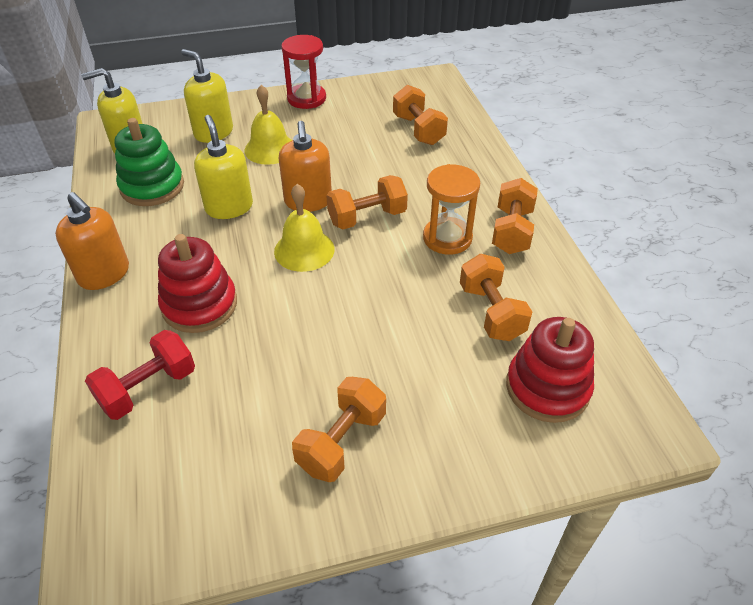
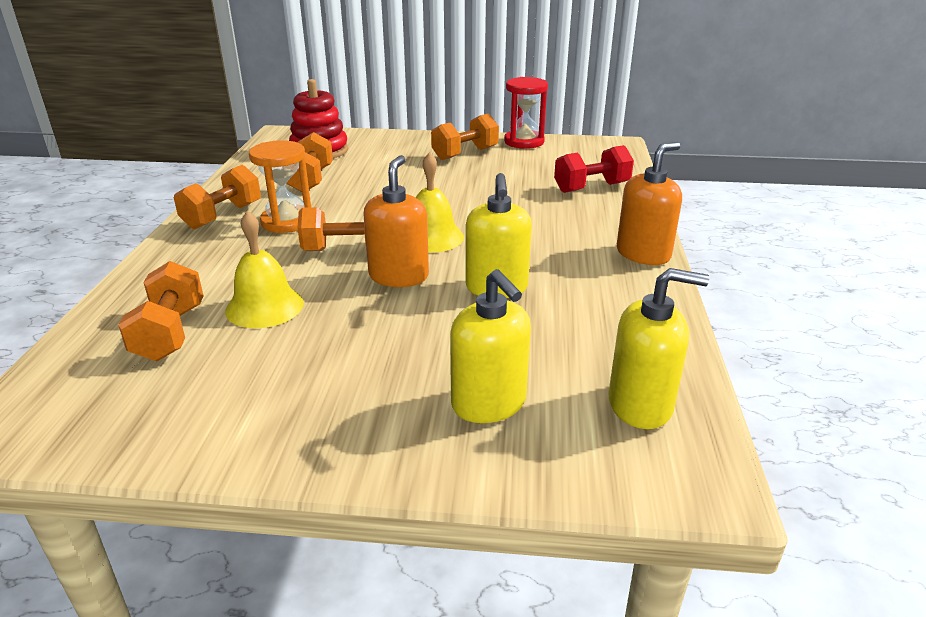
camera: 160 degrees left, 15 degrees down
orange soap dispenser [55,192,129,290] -> orange soap dispenser turned 75 degrees clockwise [617,142,682,265]
green stacking toy [114,118,184,206] -> none
red stacking toy [158,234,237,333] -> none
yellow bell [244,85,292,165] -> yellow bell moved to [225,210,304,328]
red hourglass [281,35,326,109] -> red hourglass moved to [504,77,548,149]

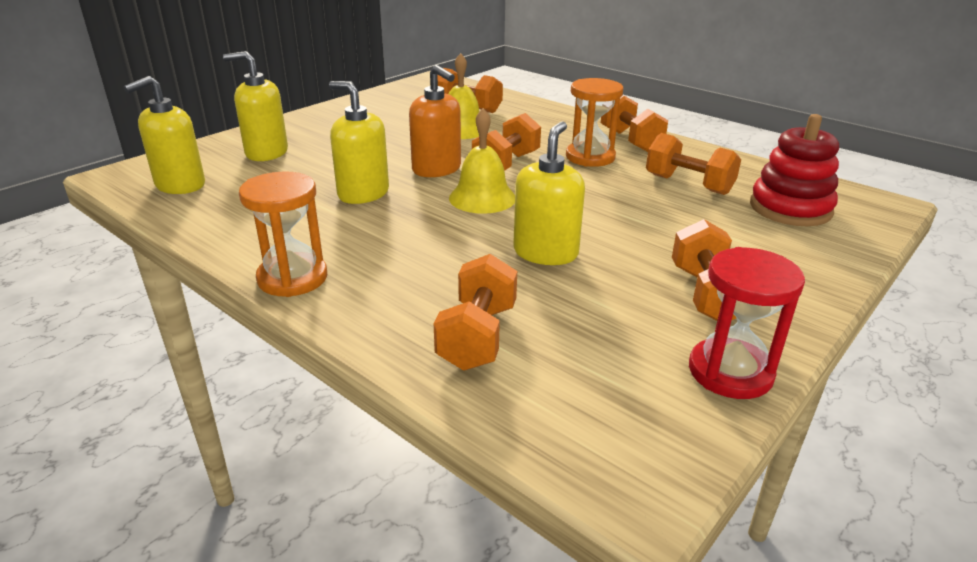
camera: 125 degrees right, 0 degrees up
red dumbbell [554,145,634,193] -> orange dumbbell [434,254,517,371]
orange soap dispenser [617,142,682,265] -> orange hourglass [239,172,327,297]
none -> yellow soap dispenser [513,122,585,265]

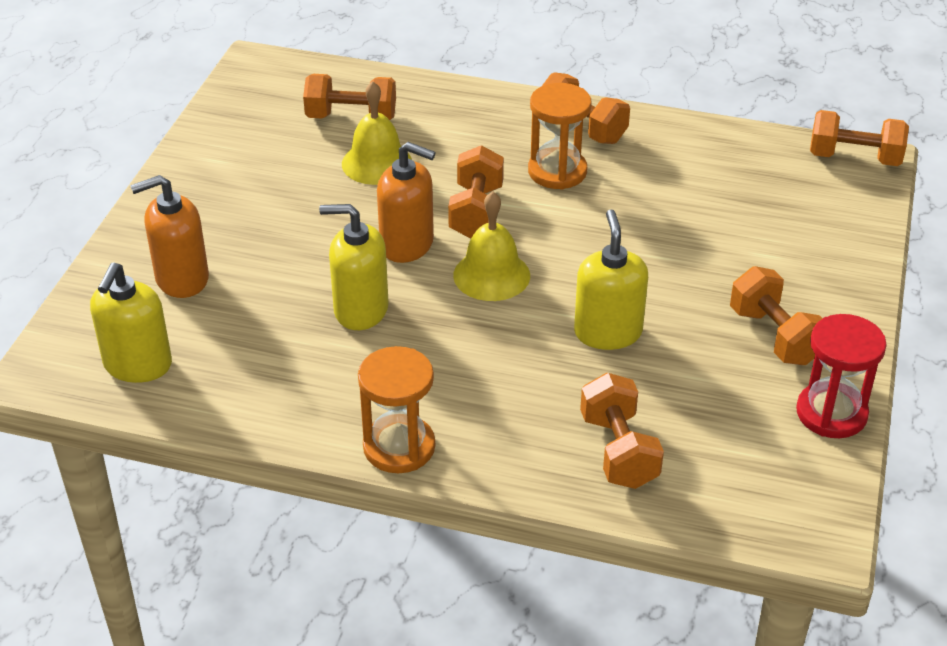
camera: 25 degrees left, 10 degrees up
yellow soap dispenser [223,51,288,161] -> orange soap dispenser [130,175,209,298]
orange dumbbell [646,133,741,195] -> orange dumbbell moved to [810,110,909,166]
red stacking toy [750,114,839,226] -> none

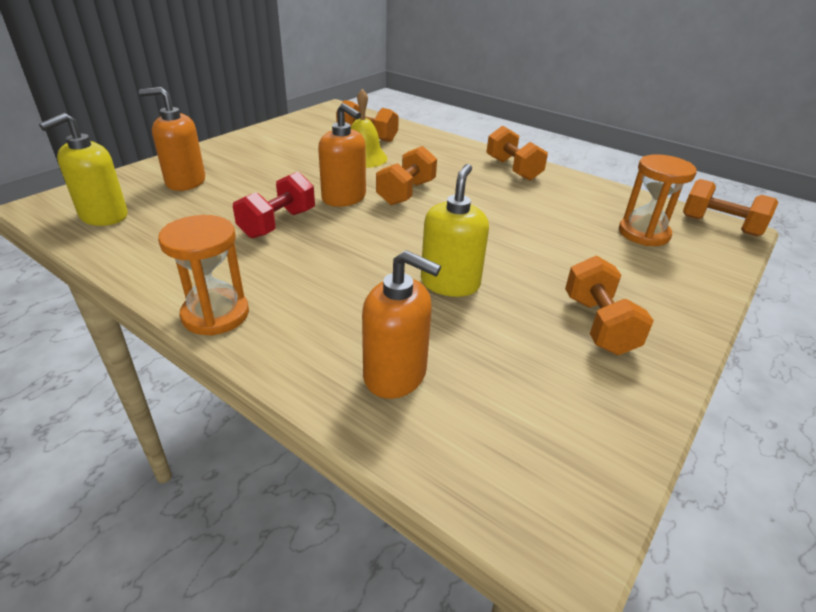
camera: 20 degrees right, 5 degrees down
yellow soap dispenser [319,204,389,330] -> red dumbbell [233,172,315,238]
yellow bell [453,191,530,301] -> none
orange hourglass [528,83,592,189] -> orange hourglass moved to [619,154,697,246]
orange dumbbell [580,373,664,489] -> orange soap dispenser [362,250,441,399]
red hourglass [796,314,887,438] -> none

